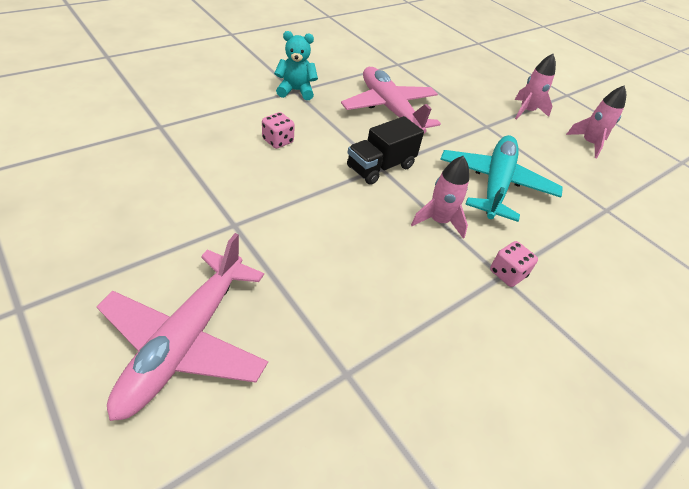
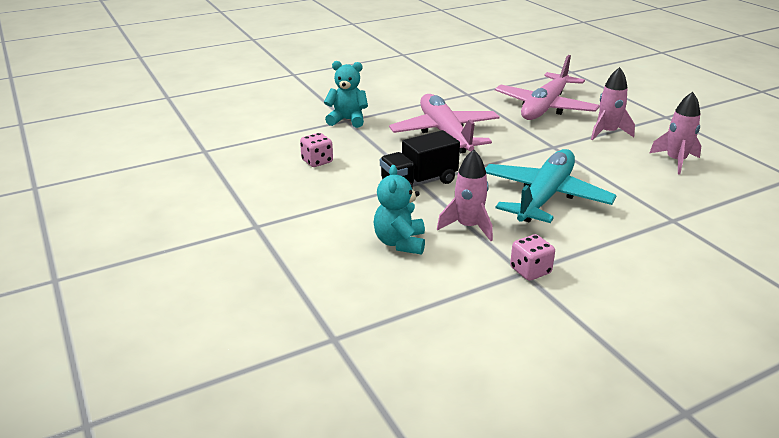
camera: 15 degrees right, 15 degrees down
pink plane [96,233,268,421] -> pink plane moved to [495,55,600,120]
none -> turquoise teddy bear [373,165,425,255]

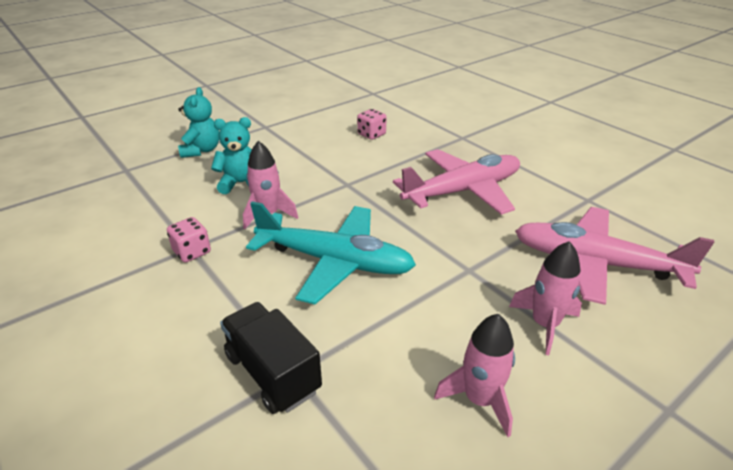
camera: 80 degrees right, 5 degrees up
turquoise teddy bear [324,61,368,128] -> turquoise teddy bear moved to [178,87,219,158]
black truck [380,130,460,188] -> black truck moved to [220,302,322,414]

